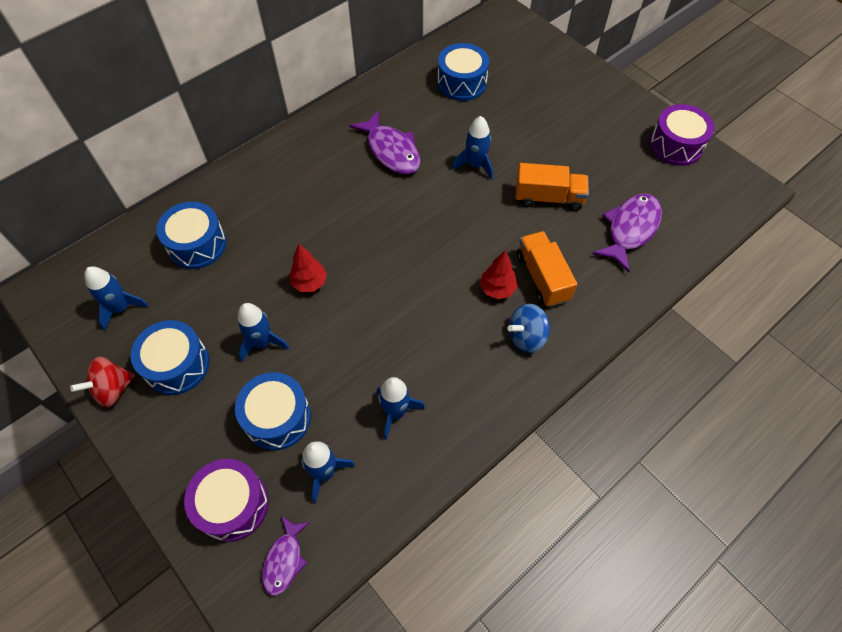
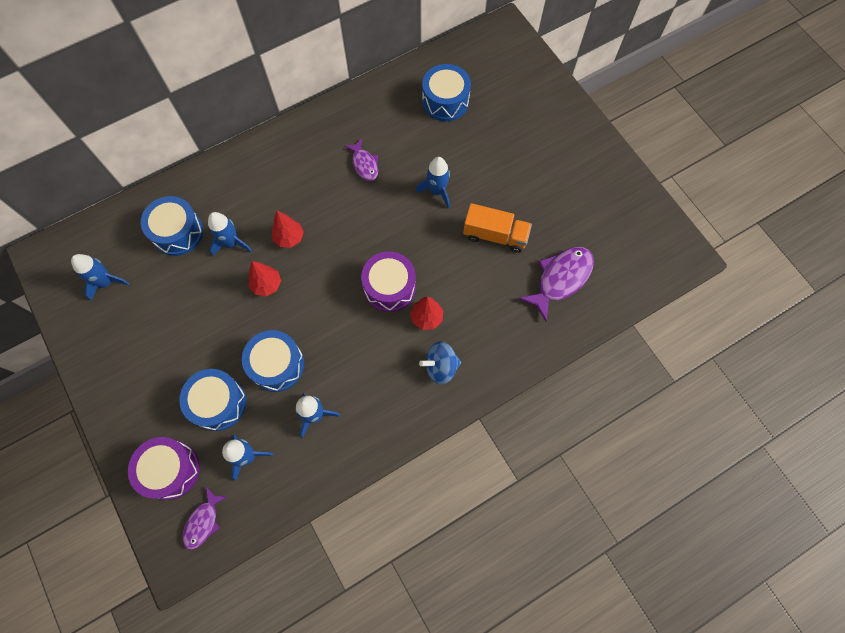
camera: 10 degrees right, 10 degrees up
red spinning top [70,357,135,407] -> none
blue drum [131,320,209,395] -> blue drum moved to [242,330,304,392]
blue rocket [237,303,289,362] -> blue rocket moved to [208,212,252,256]
purple fish [349,110,421,174] -> purple fish [344,139,378,181], size x0.60
orange truck [517,231,577,307] -> none
purple drum [649,104,715,166] -> purple drum moved to [361,251,416,312]
none -> red tree [272,211,304,248]

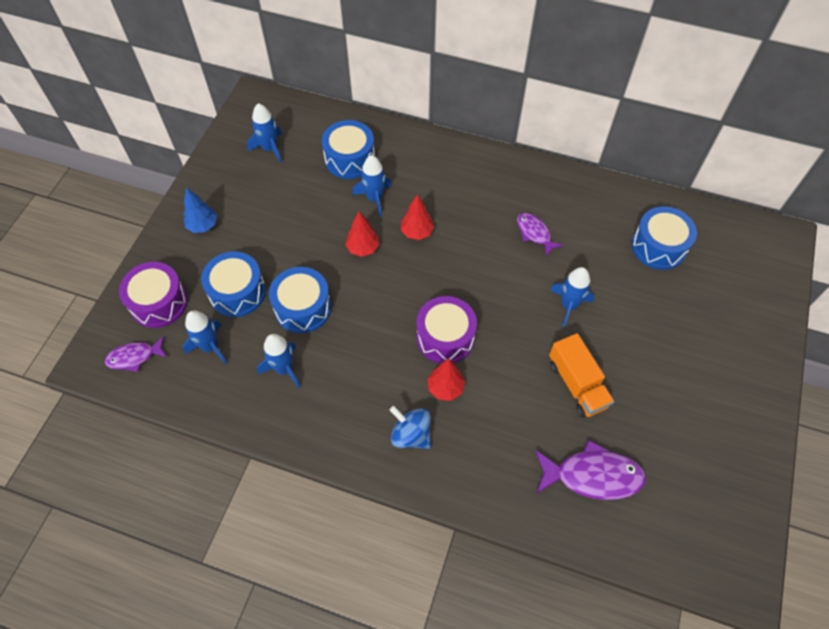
camera: 50 degrees right, 10 degrees down
purple fish [344,139,378,181] -> purple fish turned 120 degrees clockwise [517,213,563,257]
none -> blue tree [184,188,217,233]

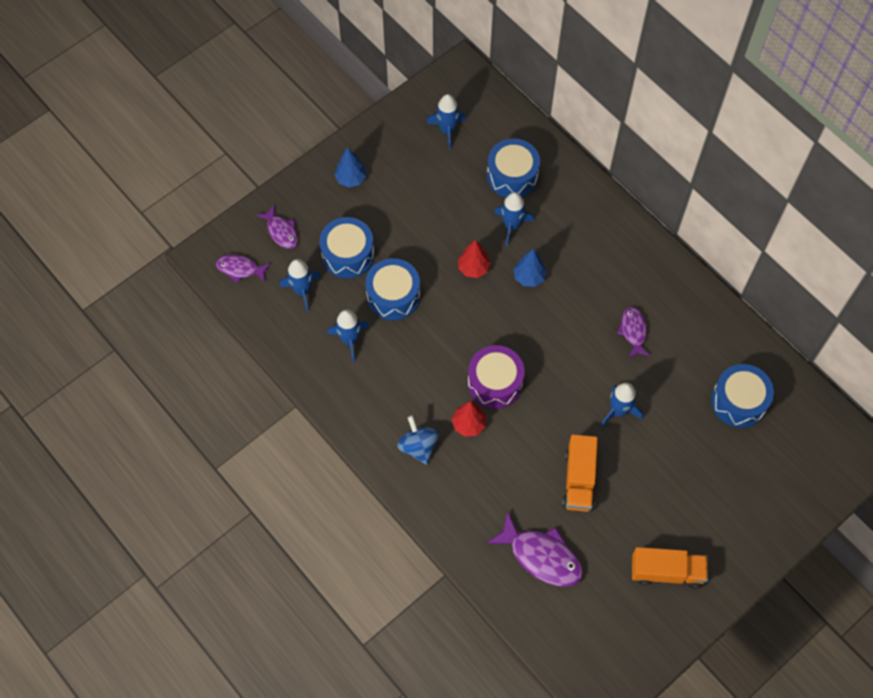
camera: 30 degrees right, 5 degrees up
purple drum [119,262,188,328] -> purple fish [256,205,298,249]
red tree [401,194,434,240] -> blue tree [514,249,547,287]
none -> orange truck [632,547,708,589]

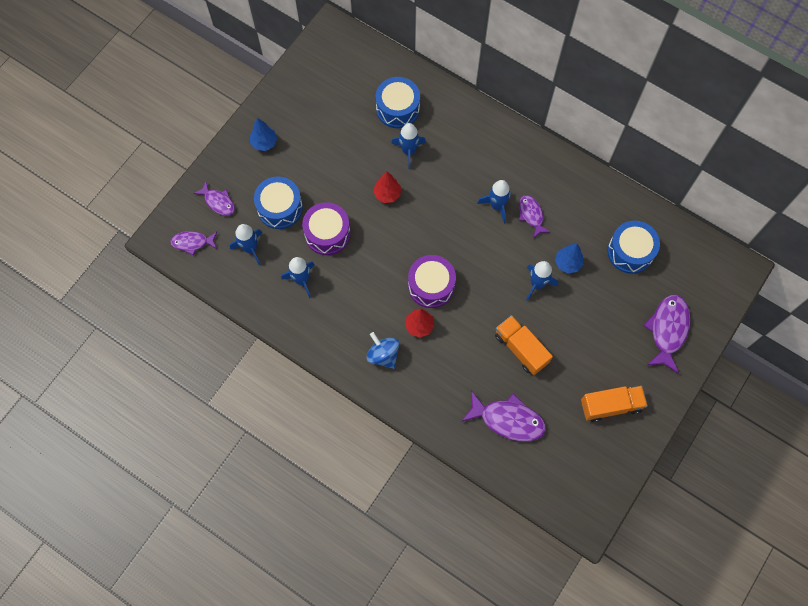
camera: 15 degrees left, 5 degrees up
blue drum [365,258,420,320] -> purple drum [302,202,350,255]
blue rocket [427,94,466,150] -> blue rocket moved to [477,180,511,224]
blue tree [514,249,547,287] -> blue tree moved to [555,243,584,274]
orange truck [562,434,598,512] -> orange truck turned 150 degrees clockwise [495,315,553,375]
none -> purple fish [643,295,690,374]

